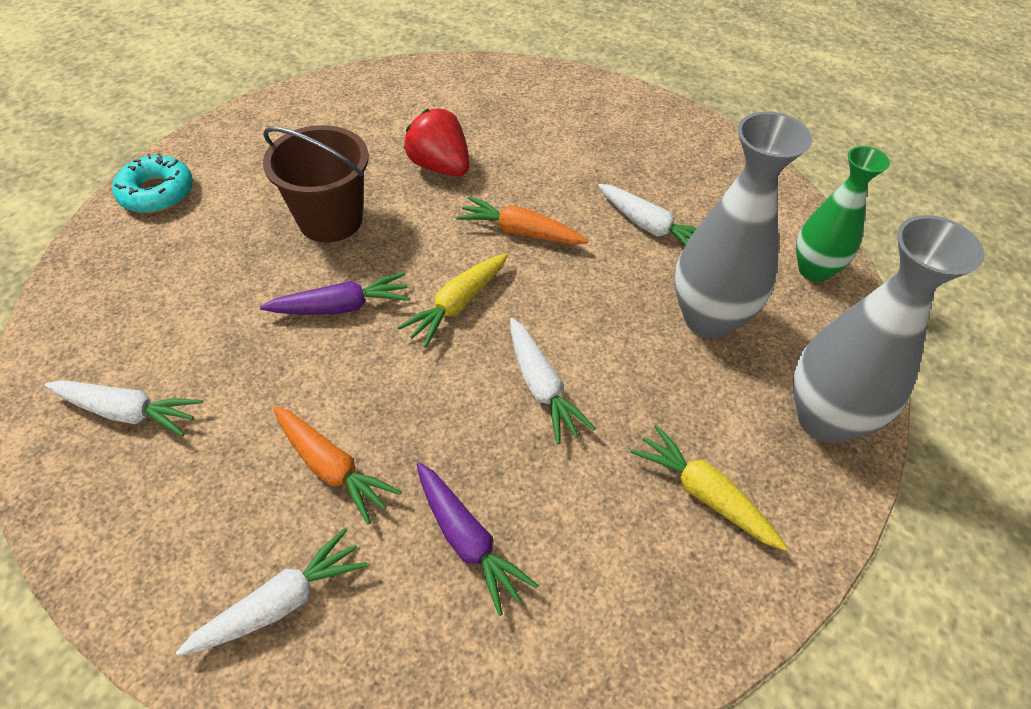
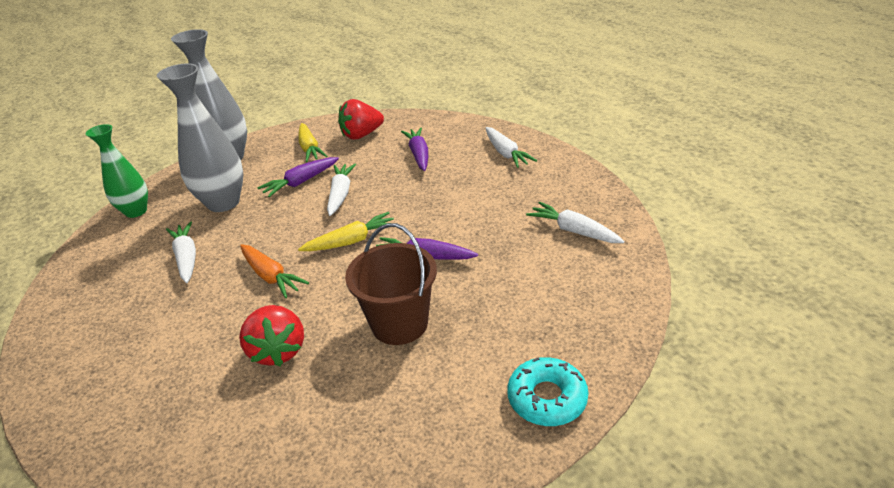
camera: 150 degrees left, 15 degrees down
white carrot [176,528,368,656] -> white carrot turned 105 degrees counterclockwise [486,127,537,168]
orange carrot [273,406,402,524] -> none
none -> purple carrot [257,157,339,197]
none -> red strawberry [338,99,384,140]

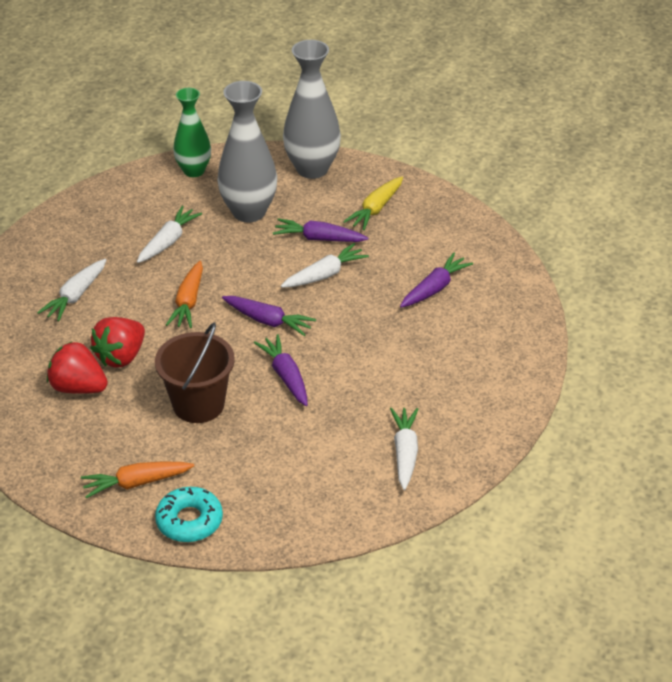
camera: 50 degrees right, 5 degrees up
yellow carrot [298,212,394,251] -> purple carrot [222,296,316,336]
red strawberry [338,99,384,140] -> red strawberry moved to [47,342,108,394]
white carrot [486,127,537,168] -> white carrot moved to [37,259,106,321]
none -> orange carrot [81,461,194,499]

